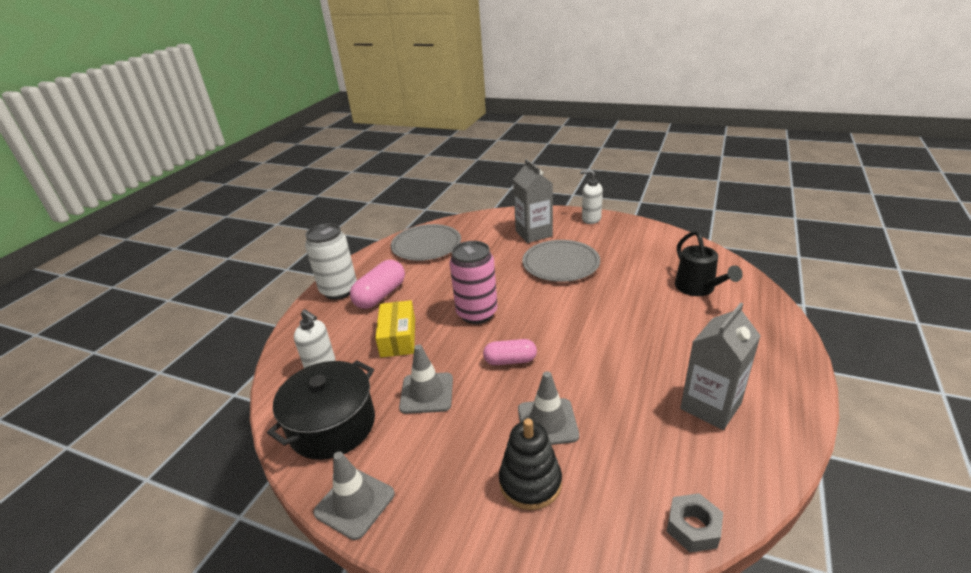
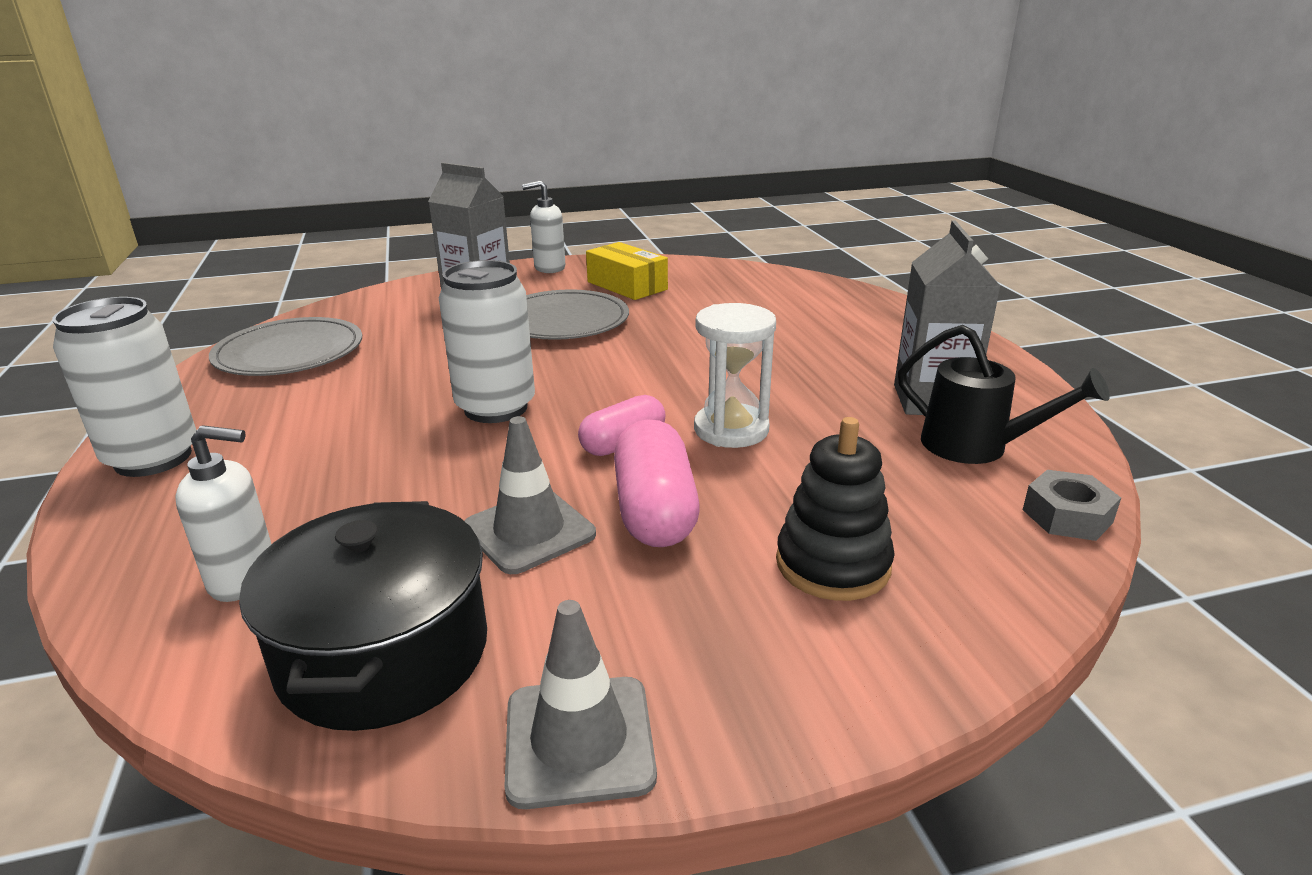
camera: 40 degrees left, 5 degrees down
pink capsule [350,260,405,309] -> pink capsule moved to [614,419,700,547]
yellow box [375,300,415,358] -> yellow box moved to [586,242,668,300]
pink can [449,241,497,324] -> white can [439,260,535,423]
grey traffic cone [518,371,579,445] -> none
black watering can [675,231,743,296] -> black watering can moved to [898,325,1110,464]
none -> white hourglass [694,303,776,448]

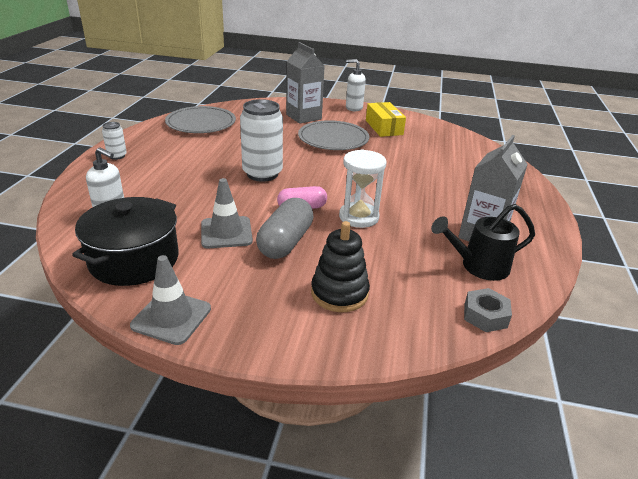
camera: 25 degrees right, 5 degrees up
white can [52,297,197,477] -> white can [102,122,127,160], size x0.49
pink capsule [614,419,700,547] -> grey capsule [256,198,314,259]
black watering can [898,325,1110,464] -> black watering can turned 105 degrees clockwise [431,204,535,281]

